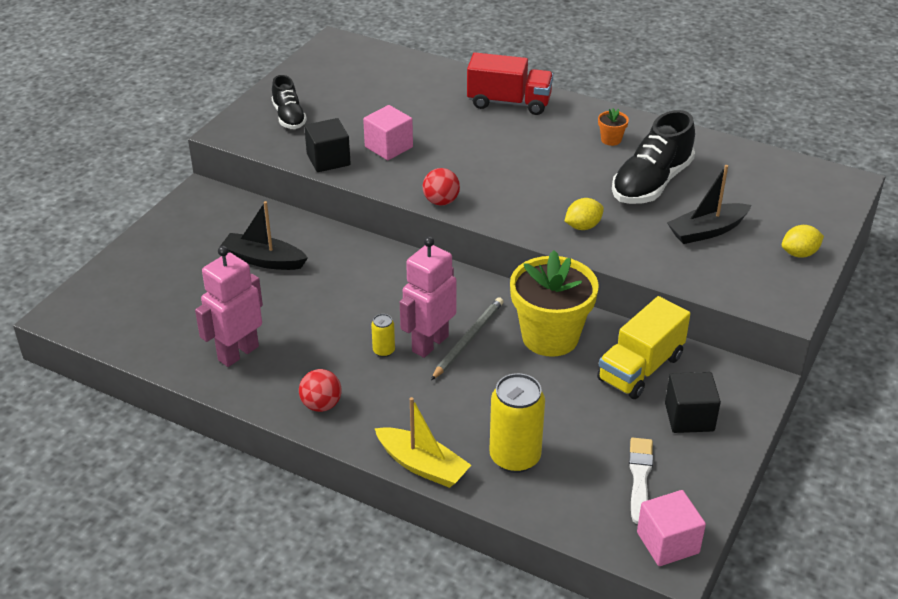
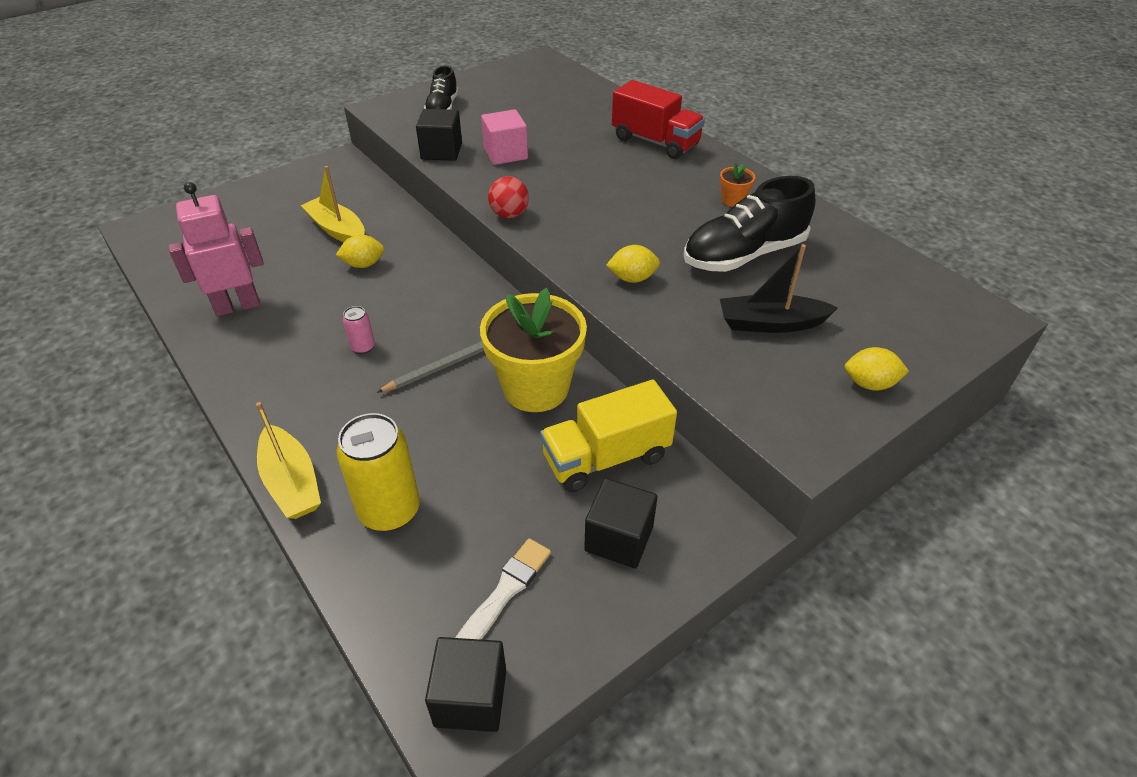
camera: 25 degrees right, 5 degrees up
black boat [220,201,308,270] -> yellow boat [301,166,365,242]
red ball [299,369,342,412] -> none
yellow can [371,314,395,357] -> pink can [343,306,375,354]
pink robot [400,237,457,358] -> none
pink cube [637,490,706,566] -> black cube [425,637,506,732]
none -> yellow lemon [336,234,384,268]

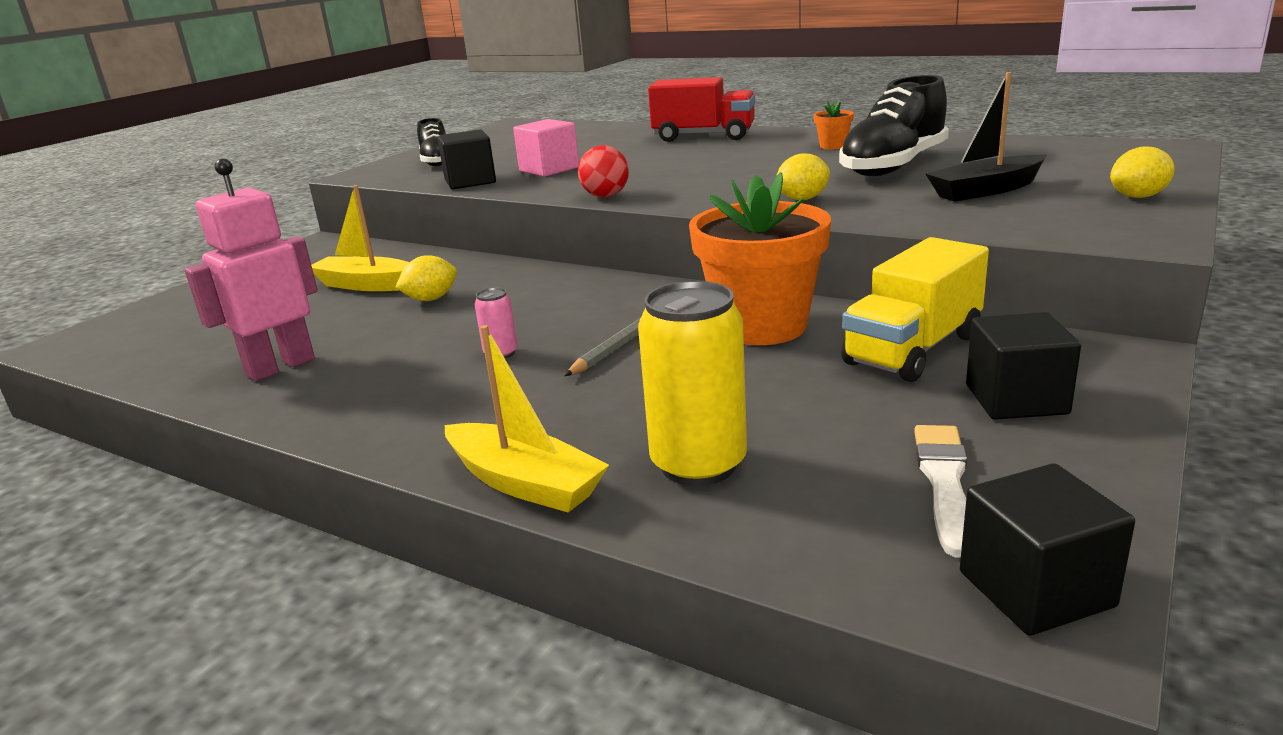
camera: 20 degrees left, 20 degrees down
yellow flower pot [480,288,587,412] -> orange flower pot [689,172,831,345]

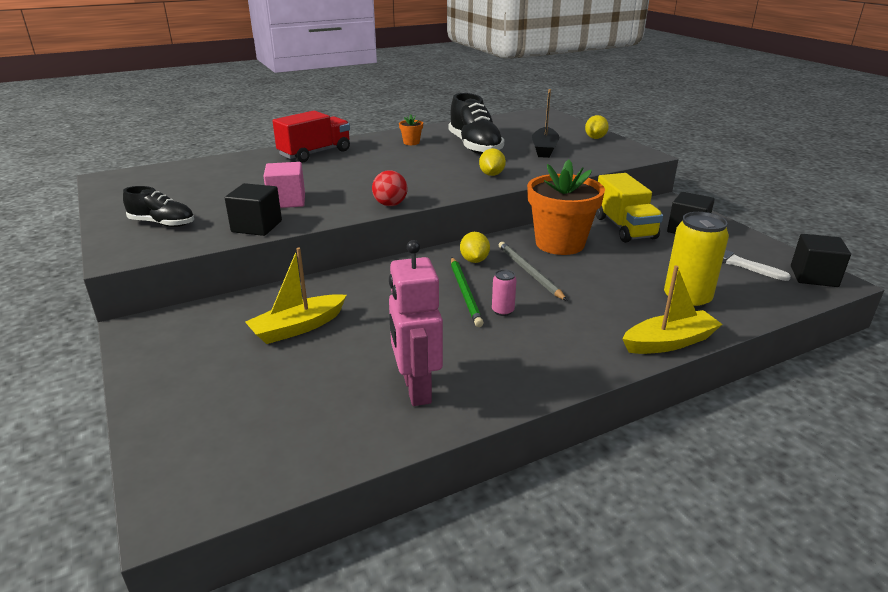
camera: 60 degrees left, 5 degrees up
yellow lemon [395,255,457,301] -> yellow lemon moved to [460,232,490,263]
none -> green pencil [451,257,484,327]

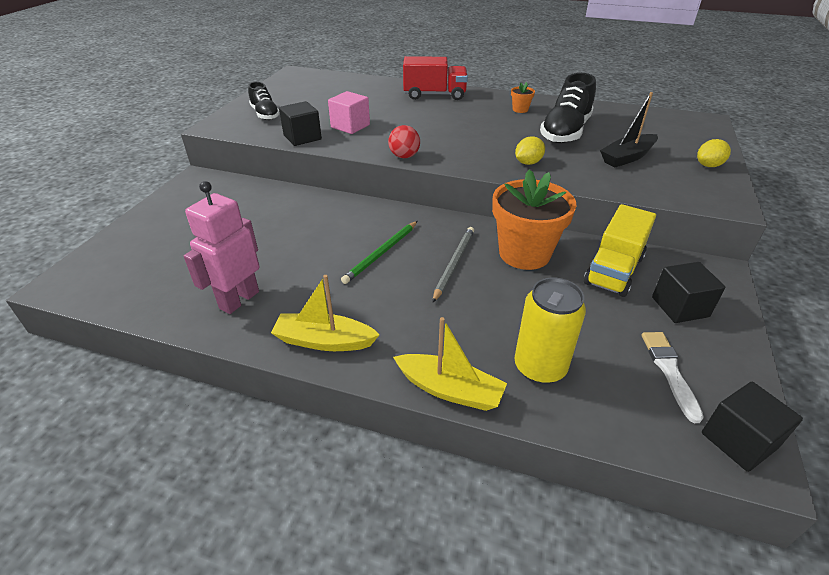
camera: 45 degrees right, 10 degrees up
yellow boat [245,247,347,344] -> yellow boat moved to [271,275,380,351]
yellow lemon [460,232,490,263] -> none
pink can [492,269,517,316] -> none

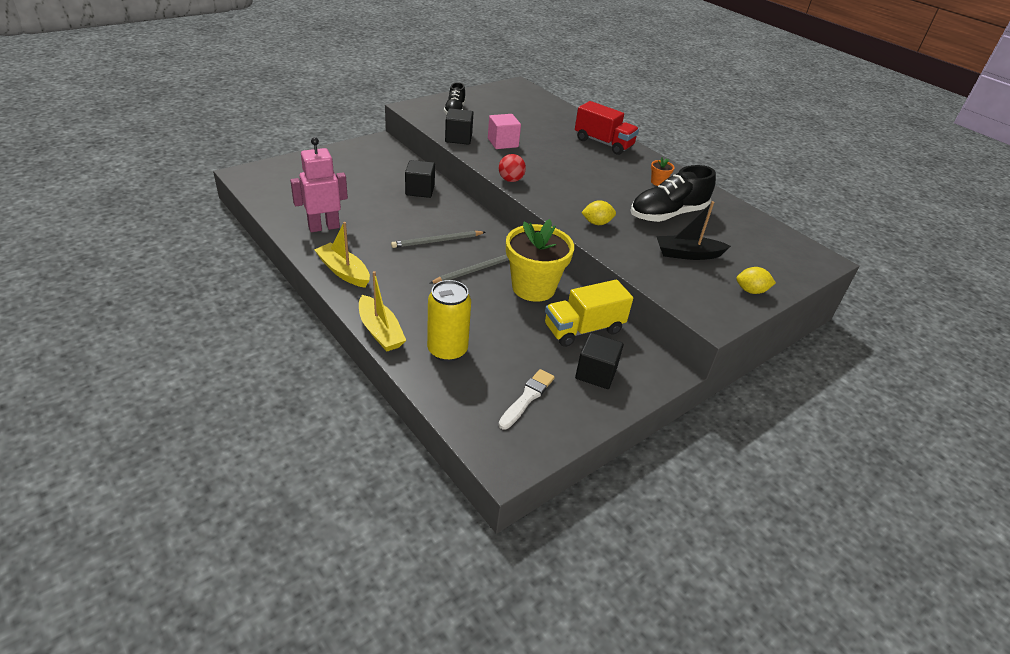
camera: 30 degrees right, 0 degrees up
green pencil [341,221,418,284] -> grey pencil [391,231,485,248]
orange flower pot [492,169,577,270] -> yellow flower pot [506,219,574,302]
black cube [702,382,803,472] -> black cube moved to [405,160,435,198]

